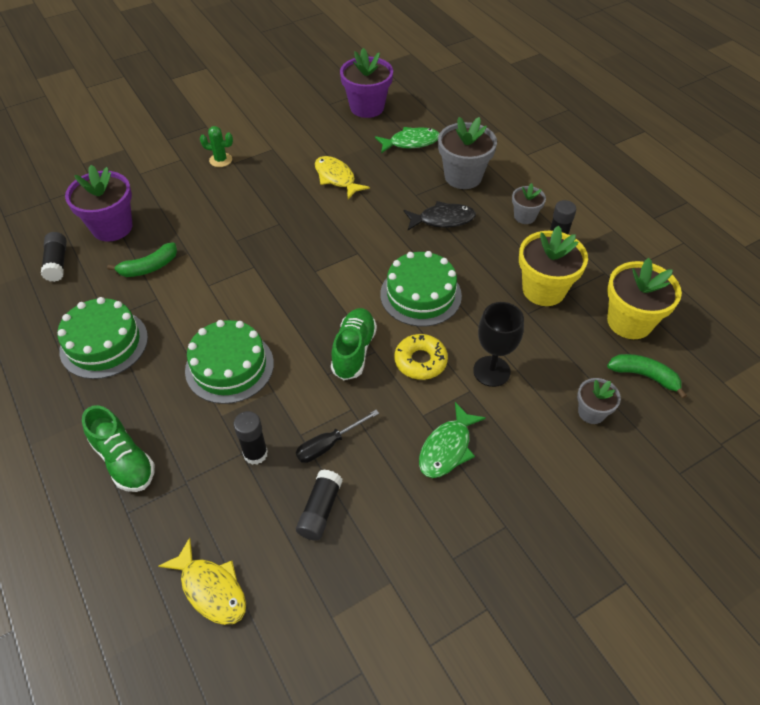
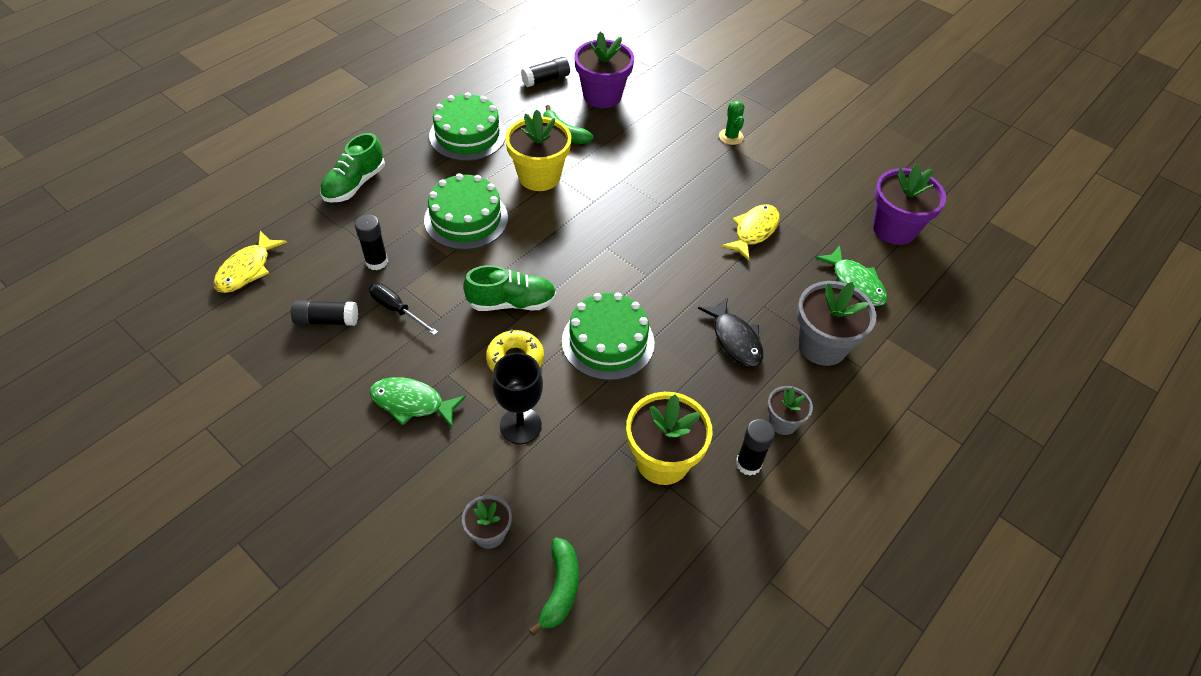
camera: 70 degrees right, 0 degrees up
yellow flower pot [607,258,682,339] -> yellow flower pot moved to [505,110,572,191]

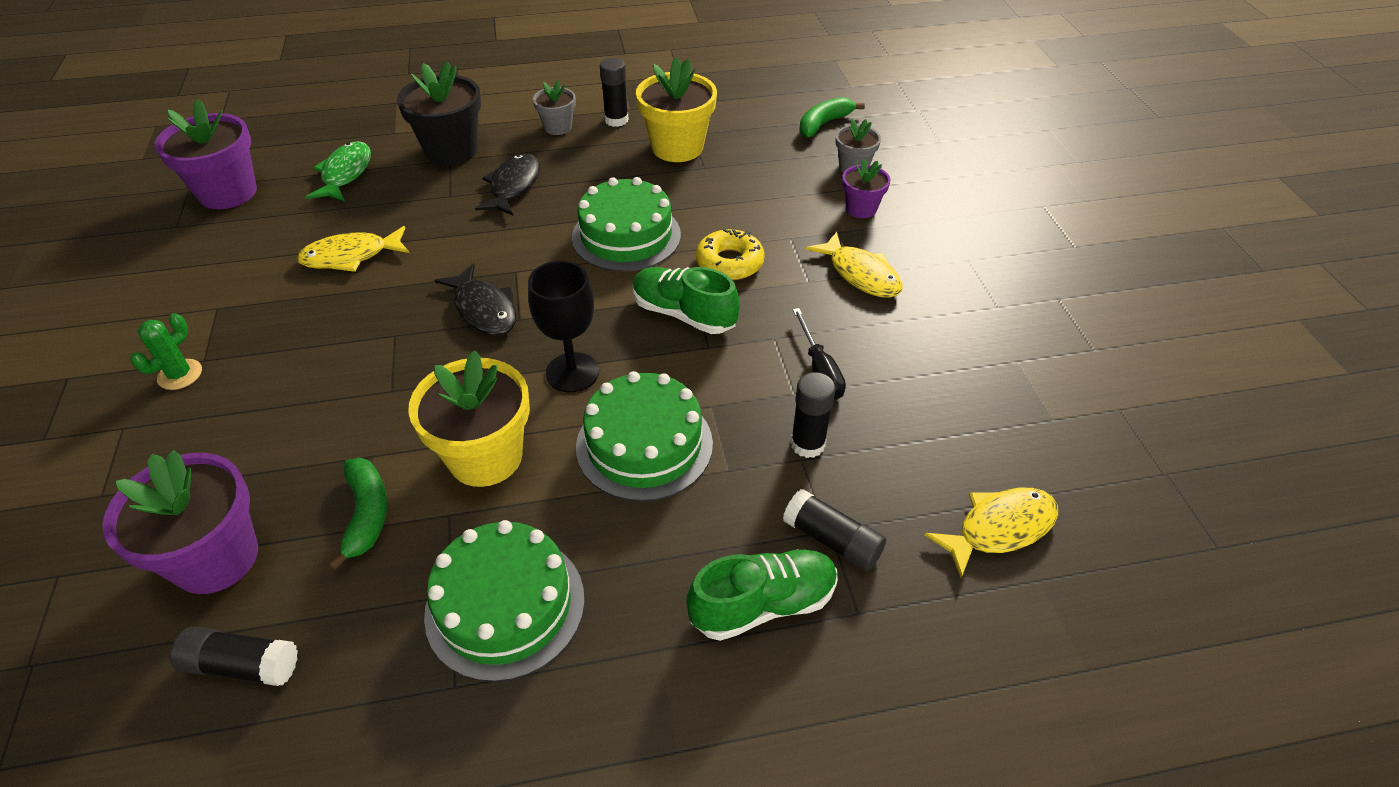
camera: 140 degrees left, 5 degrees down
black glue stick [291,300,358,326] -> black glue stick moved to [783,489,886,571]
green fish [370,377,466,427] -> yellow fish [806,232,903,298]
black goblet [492,353,543,444] -> black goblet moved to [528,261,599,392]
grey flower pot [797,281,876,366] -> black flower pot [397,61,481,166]
none -> black fish [435,263,516,335]
none -> purple flower pot [842,158,890,218]

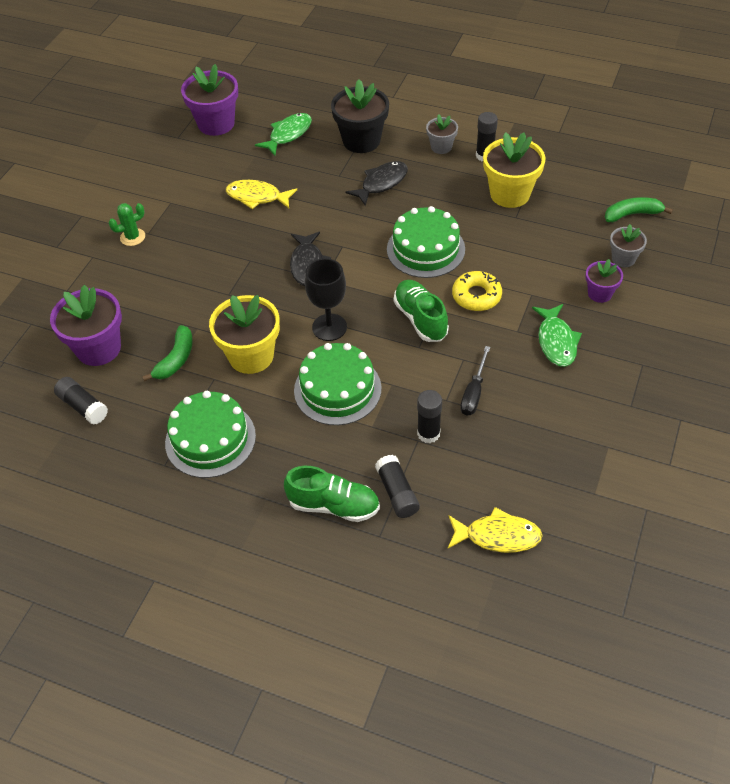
camera: 35 degrees right, 5 degrees up
yellow fish [806,232,903,298] -> green fish [532,304,582,367]

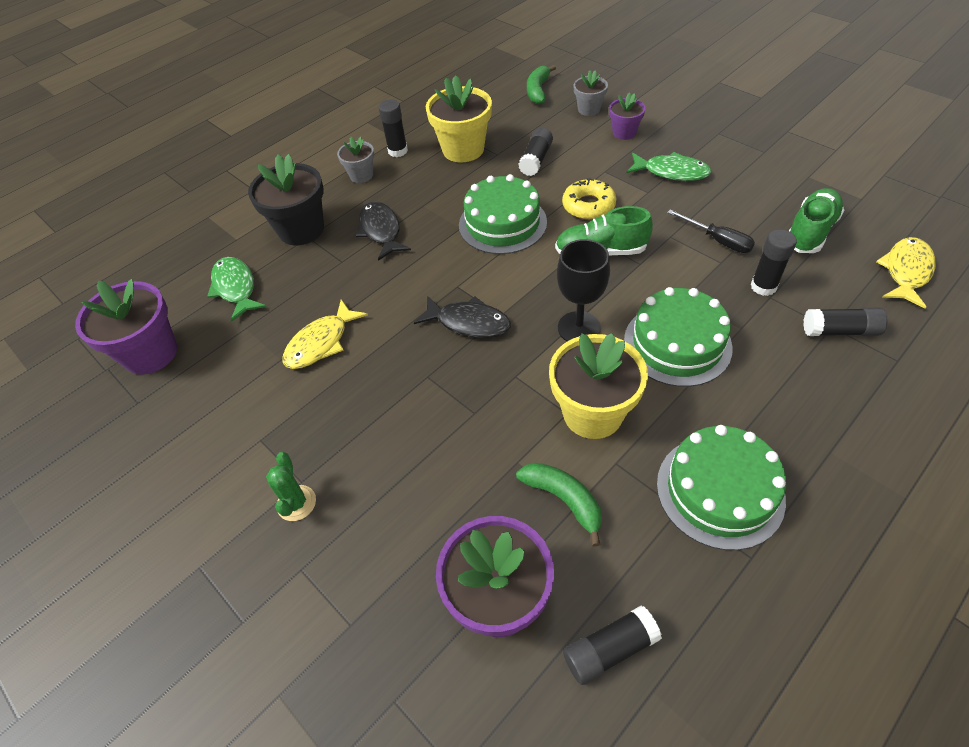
camera: 65 degrees left, 0 degrees up
green shoe [284,466,380,522] -> green shoe moved to [789,188,844,253]
none -> black glue stick [518,128,553,176]

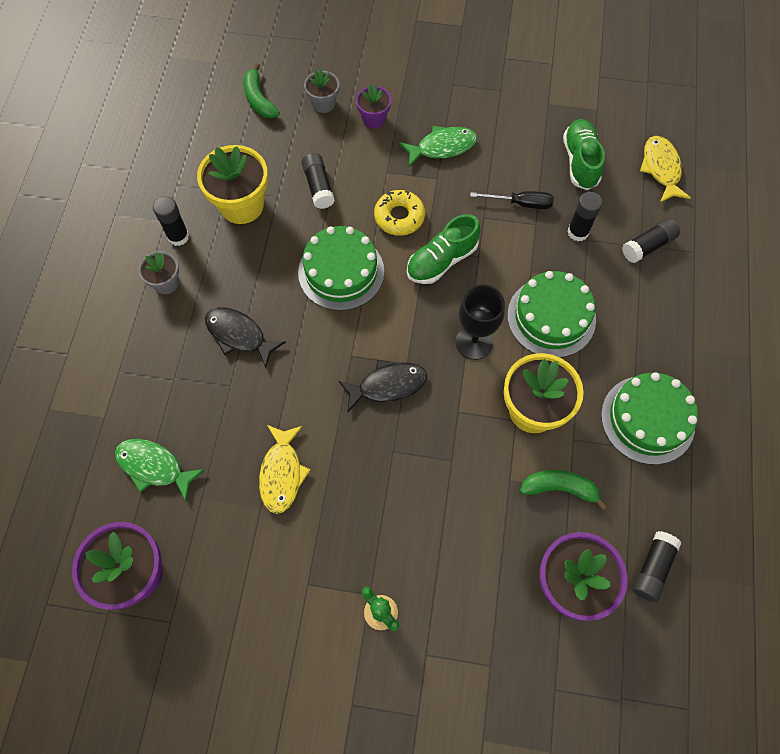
camera: 40 degrees left, 15 degrees up
black flower pot [248,154,324,245] -> none

